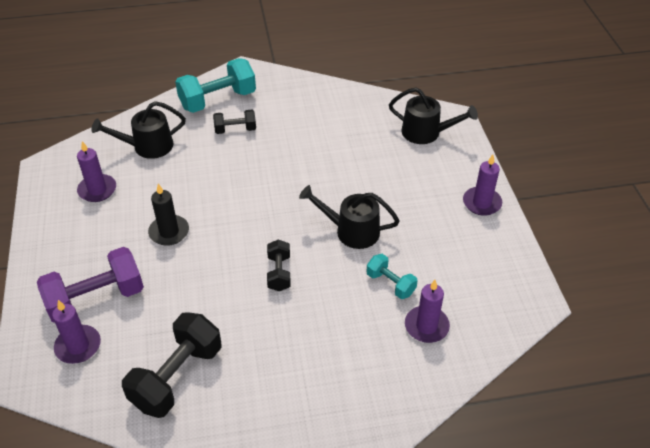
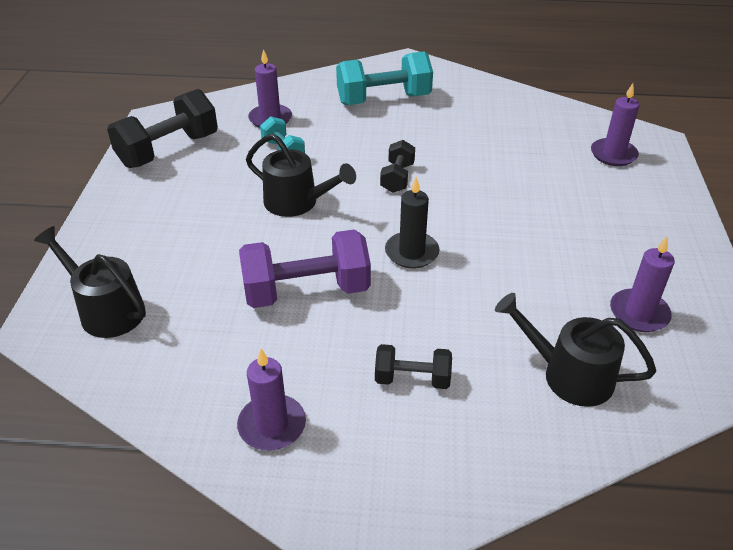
camera: 165 degrees left, 5 degrees down
purple dumbbell [37,247,144,323] -> purple dumbbell moved to [239,230,371,308]
black watering can [91,101,186,159] -> black watering can turned 150 degrees counterclockwise [495,293,656,407]
black dumbbell [122,312,222,418] -> black dumbbell moved to [107,89,218,168]
black candle [148,184,189,246] -> black candle moved to [385,177,439,269]
turquoise dumbbell [175,58,256,113] -> turquoise dumbbell moved to [336,51,433,105]
purple candle [463,155,502,216] -> purple candle moved to [237,349,306,451]

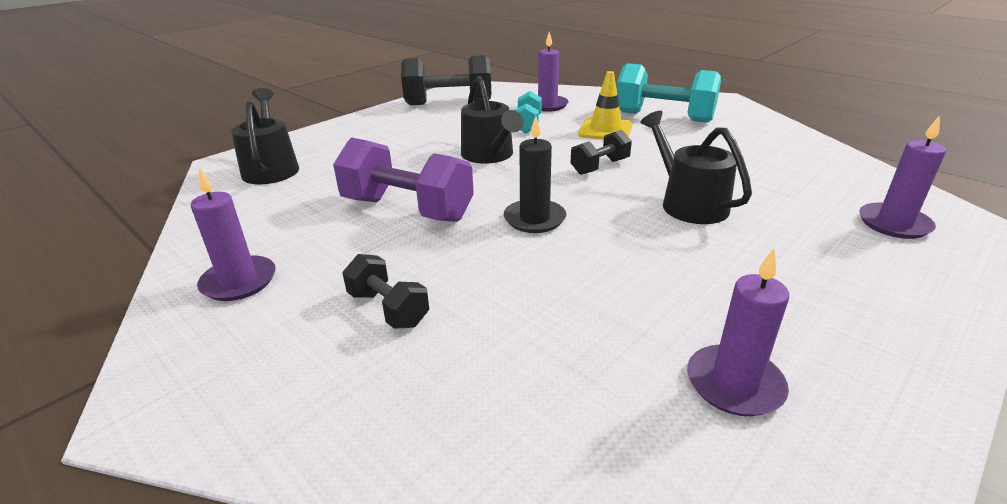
camera: 40 degrees right, 10 degrees down
black watering can [495,293,656,407] -> black watering can moved to [640,111,752,224]
none -> yellow traffic cone [578,71,632,139]

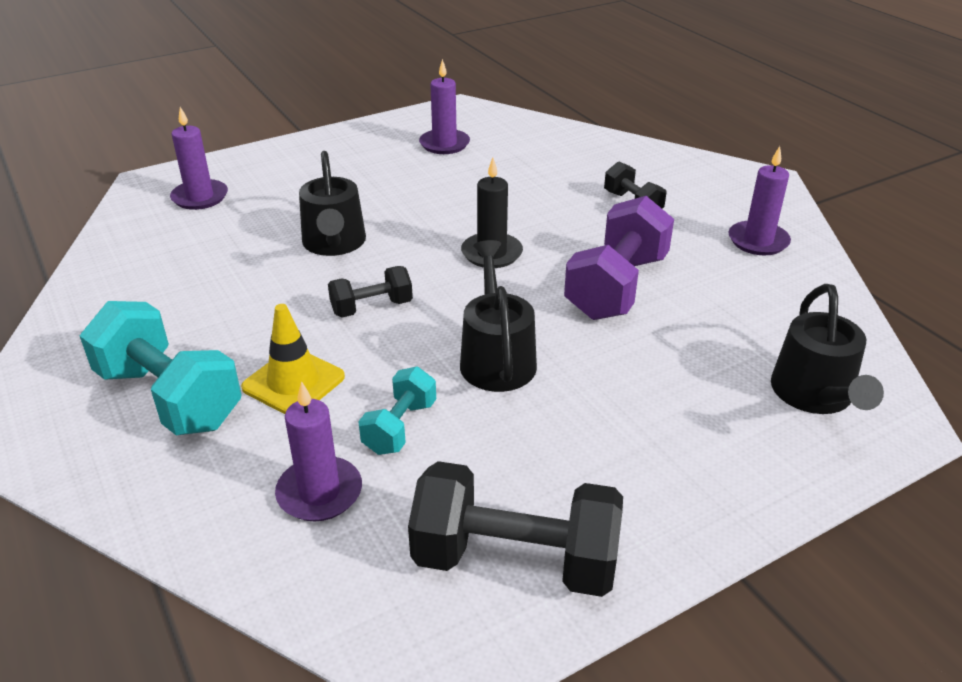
camera: 165 degrees left, 5 degrees up
purple dumbbell [333,137,474,222] -> purple dumbbell turned 75 degrees clockwise [564,196,674,320]

